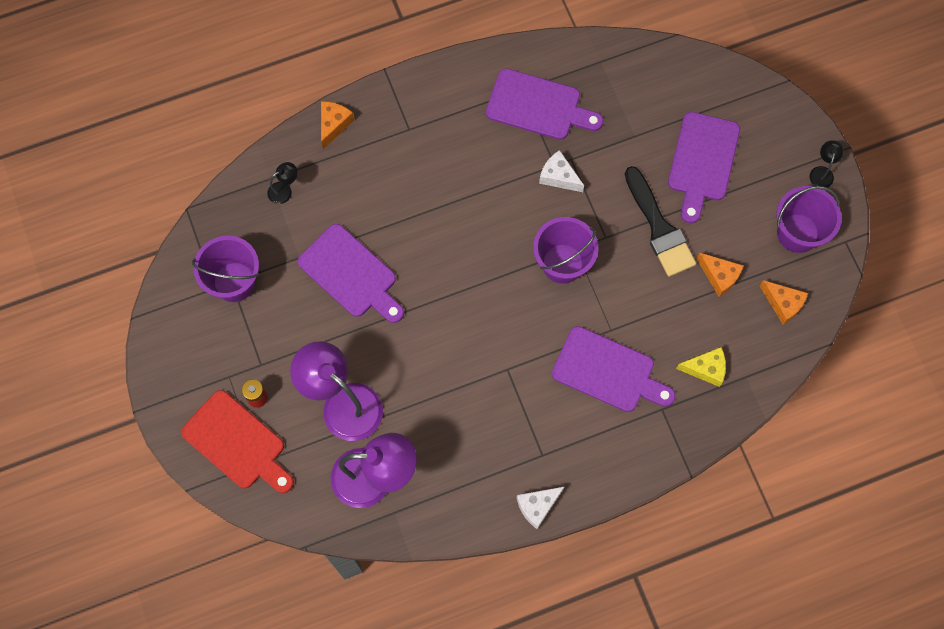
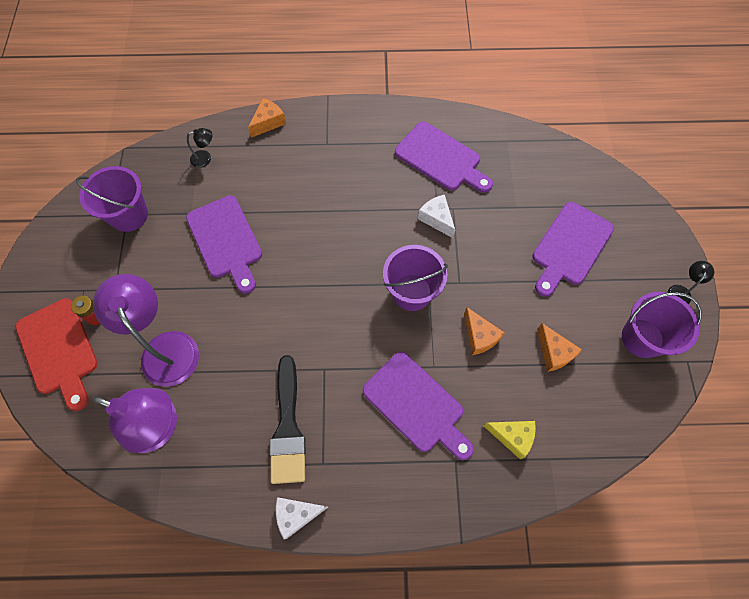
camera: 20 degrees right, 5 degrees down
black brush [625,166,696,277] -> black brush moved to [269,355,306,484]
orange cheese [760,280,808,325] -> orange cheese moved to [464,307,505,355]

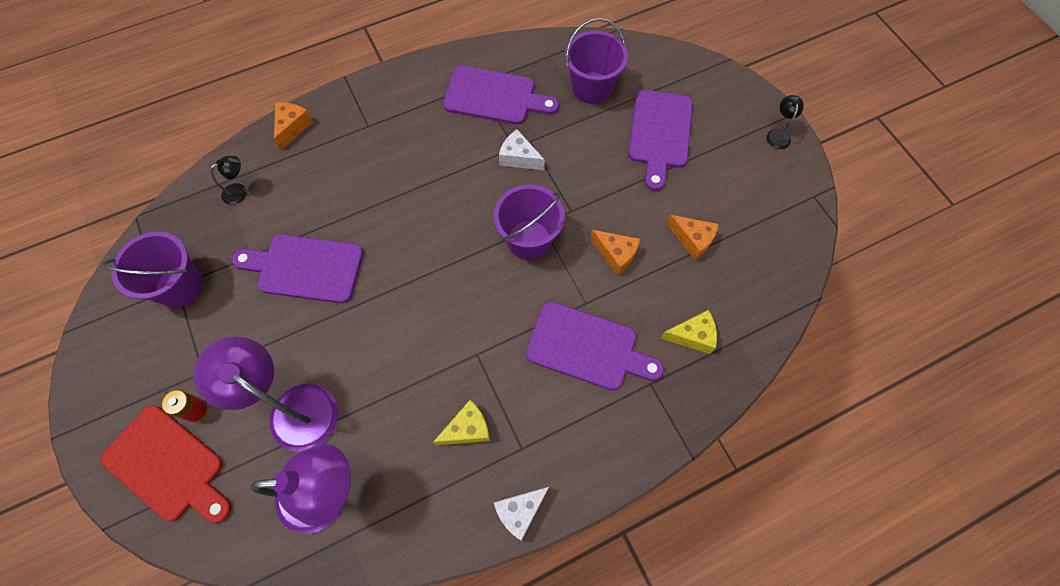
camera: 25 degrees left, 0 degrees up
purple cutting board [186,196,262,294] -> purple cutting board turned 150 degrees clockwise [232,234,363,303]
black brush [269,355,306,484] -> yellow cheese [433,400,490,445]
purple bucket [622,292,702,358] -> purple bucket moved to [565,18,628,104]

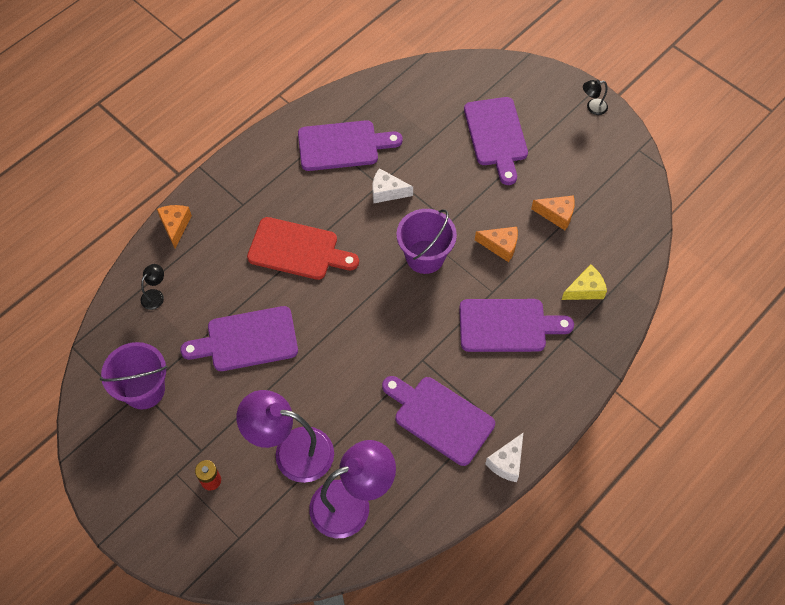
camera: 20 degrees left, 5 degrees down
red cutting board [100,405,232,523] -> red cutting board moved to [247,217,359,280]
yellow cheese [433,400,490,445] -> purple cutting board [382,376,495,466]
purple bucket [565,18,628,104] -> none
black lamp [767,95,804,149] -> black lamp turned 90 degrees counterclockwise [583,80,608,115]

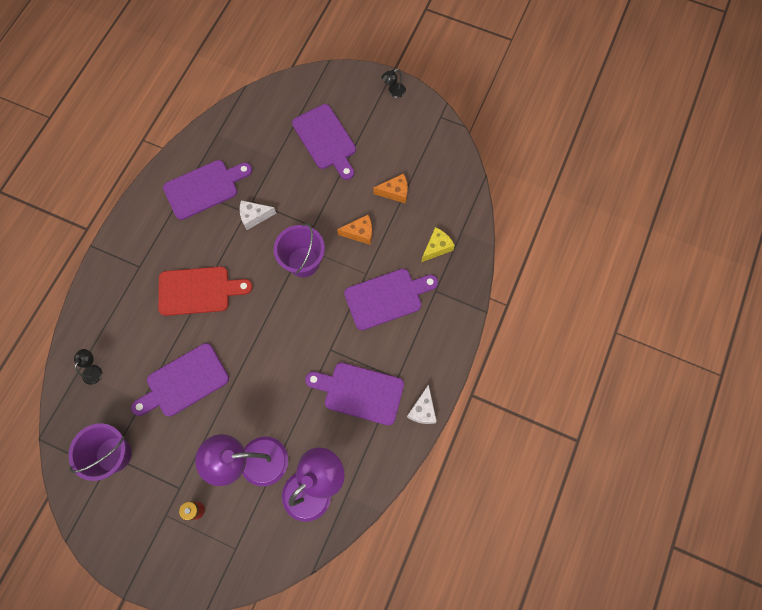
camera: 20 degrees left, 10 degrees up
orange cheese [157,205,192,249] -> none

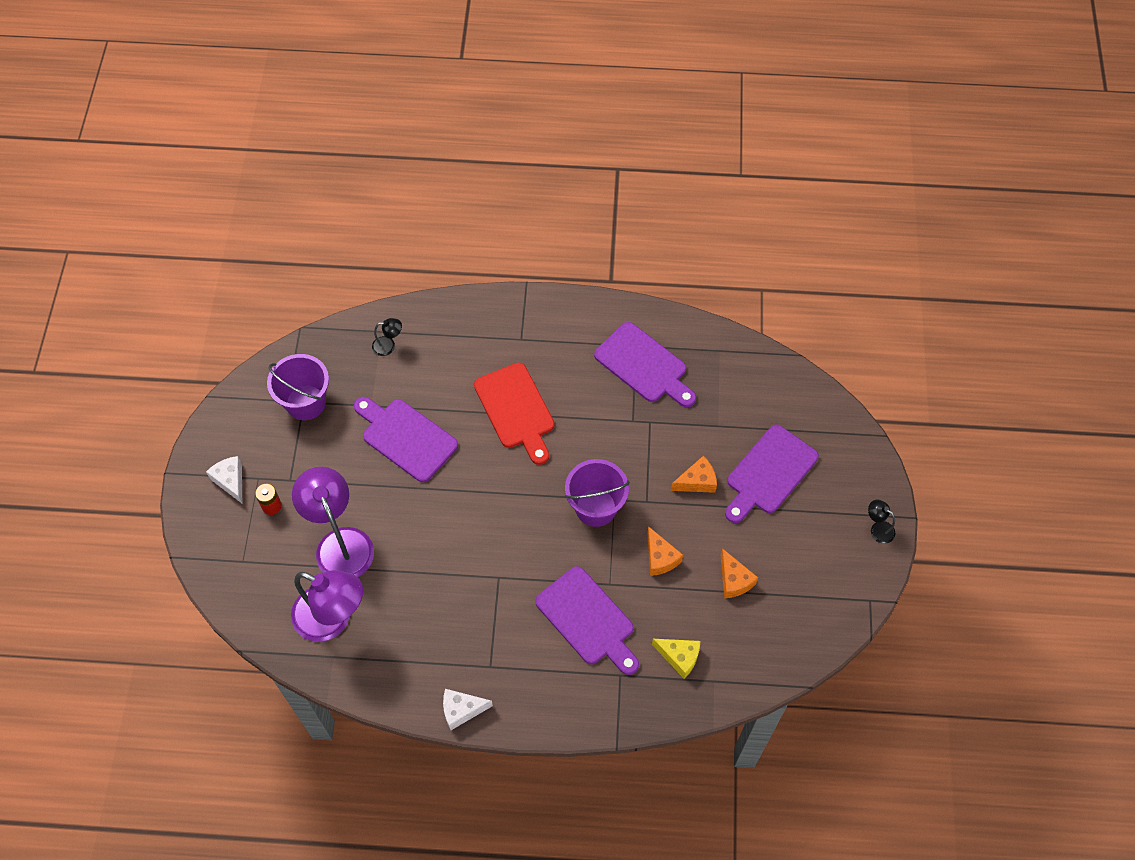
camera: 70 degrees right, 10 degrees down
white cheese [240,200,276,230] -> white cheese moved to [206,456,242,503]
purple cutting board [305,363,404,425] -> none
none -> orange cheese [671,455,717,493]

